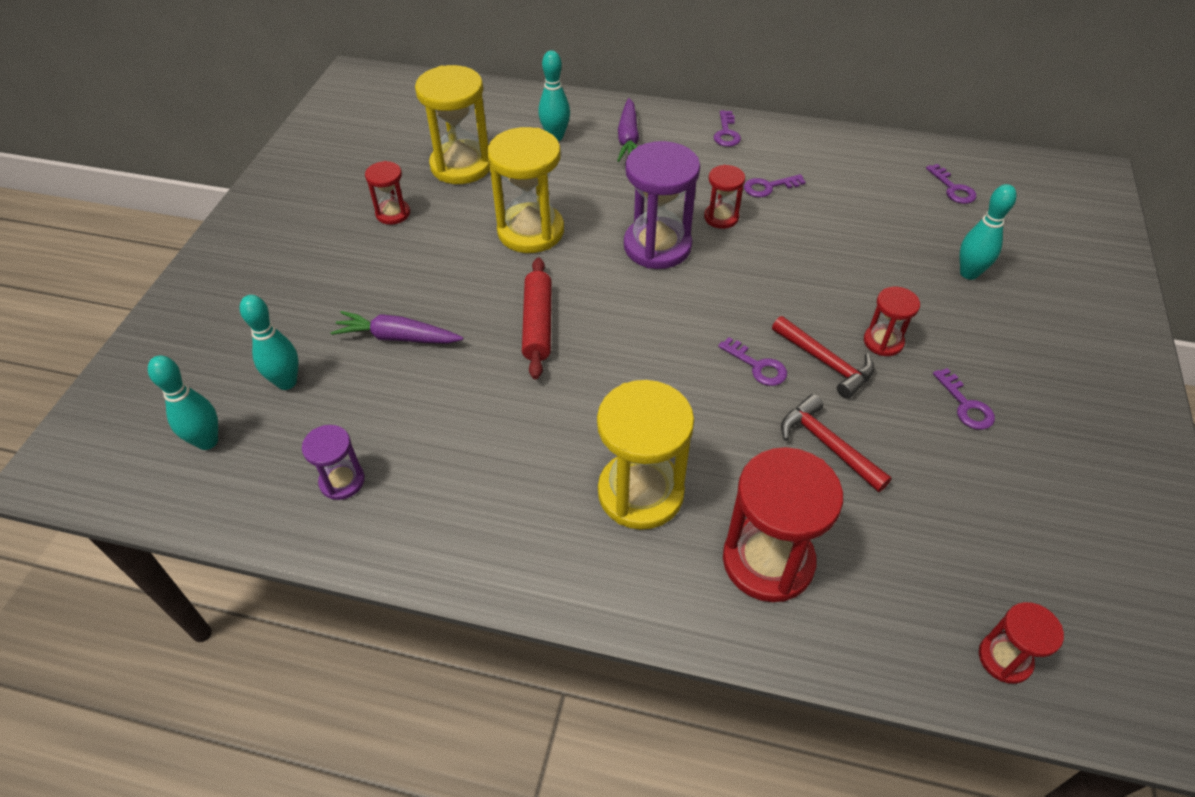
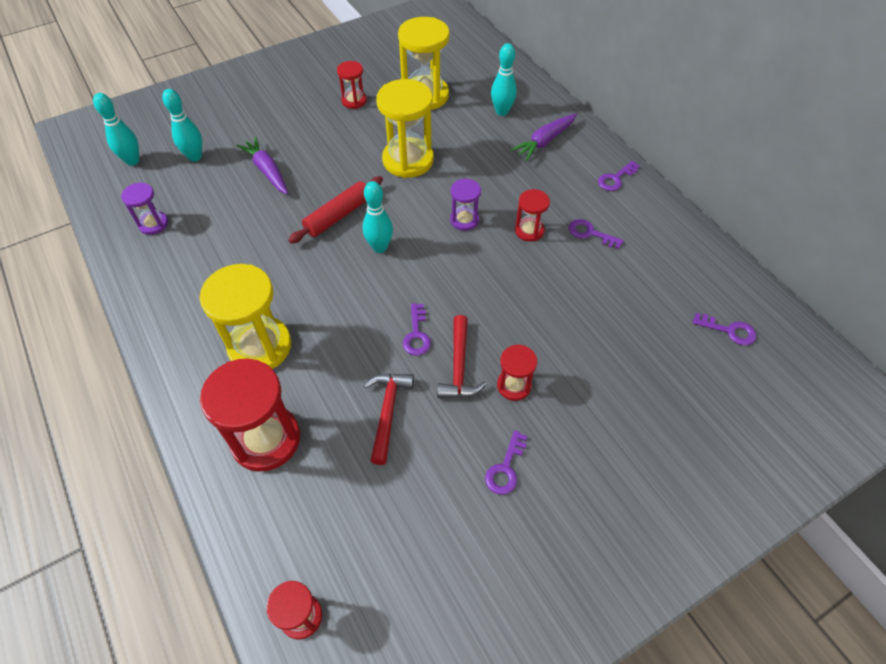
camera: 45 degrees right, 5 degrees up
purple hourglass [624,141,700,269] -> purple hourglass [450,178,481,231], size x0.53
purple key [926,164,976,204] -> purple key turned 90 degrees counterclockwise [692,313,756,345]
turquoise bowling pin [960,184,1017,280] -> turquoise bowling pin moved to [362,181,393,253]

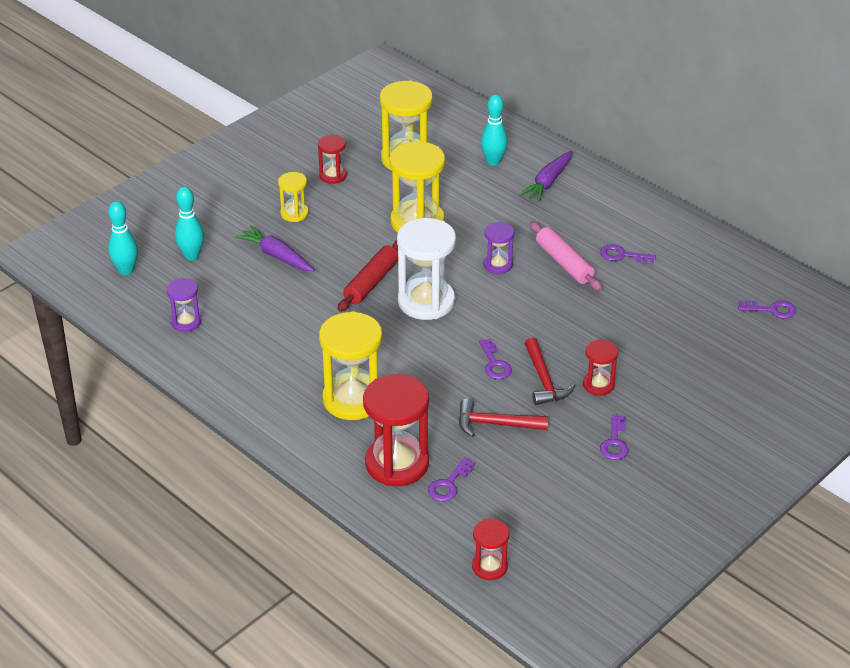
camera: 15 degrees left, 15 degrees down
turquoise bowling pin [362,181,393,253] -> white hourglass [397,218,456,320]
red hammer [364,374,414,465] -> red hammer turned 75 degrees counterclockwise [459,399,548,437]
red hourglass [515,189,550,242] -> pink rolling pin [530,221,602,291]
purple key [598,161,640,191] -> purple key moved to [428,457,475,501]
none -> yellow hourglass [278,172,309,222]

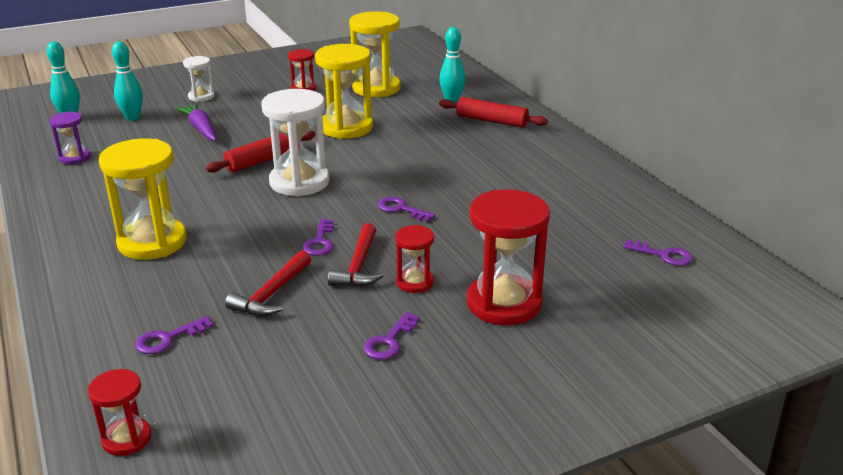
camera: 20 degrees right, 10 degrees down
yellow hourglass [278,172,309,222] -> none
red hourglass [363,374,429,486] -> red hourglass moved to [467,190,550,325]
red hammer [459,399,548,437] -> red hammer turned 90 degrees counterclockwise [225,250,311,316]
purple hourglass [484,222,514,274] -> none
purple carrot [519,151,572,202] -> red rolling pin [439,97,548,128]
pink rolling pin [530,221,602,291] -> none
purple key [600,244,656,264] -> purple key moved to [378,197,436,222]
none -> white hourglass [183,56,215,102]

